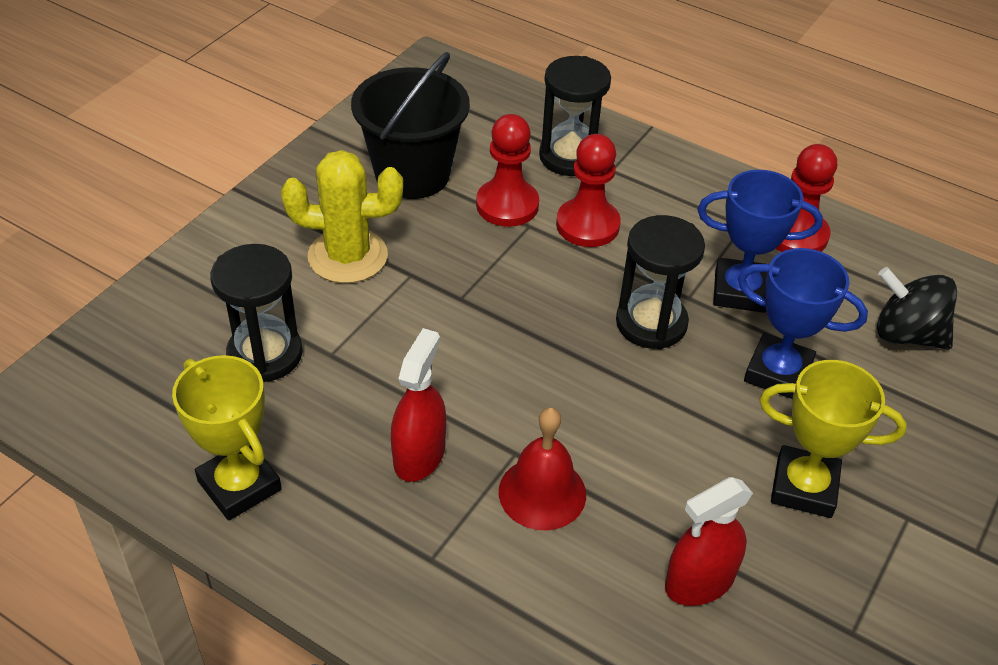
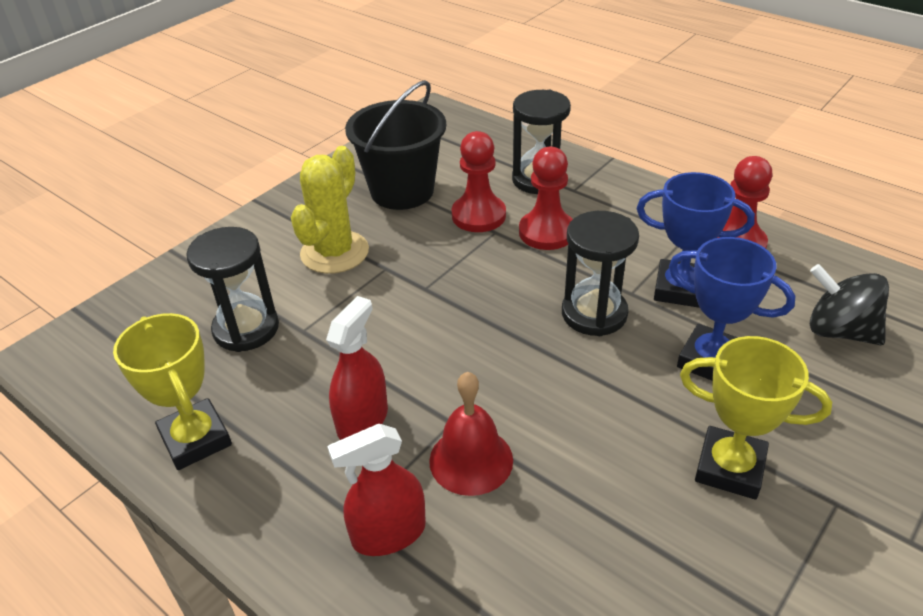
camera: 10 degrees right, 5 degrees down
yellow cactus [281,150,403,283] -> yellow cactus turned 75 degrees counterclockwise [291,146,369,274]
red spray bottle [665,477,753,606] -> red spray bottle moved to [327,424,426,556]

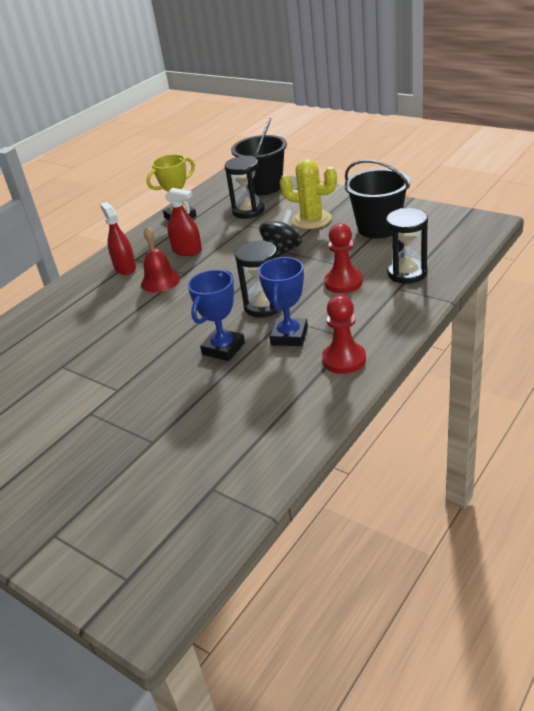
camera: 90 degrees right, 5 degrees down
red pawn [452,131,506,232] -> none
yellow trophy [680,336,832,500] -> none
black spinning top [810,264,889,345] -> black spinning top moved to [259,210,302,258]
none -> black bucket [231,117,287,195]

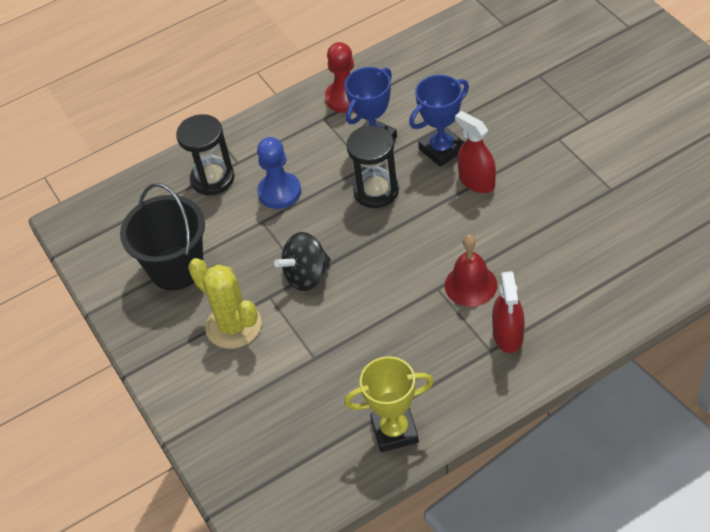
camera: 155 degrees left, 15 degrees up
red spray bottle [165,188,202,256] -> red spray bottle moved to [455,111,496,193]
black hourglass [225,156,265,219] -> none
black bucket [231,117,287,195] -> none
red pawn [324,223,363,293] -> blue pawn [257,137,301,209]

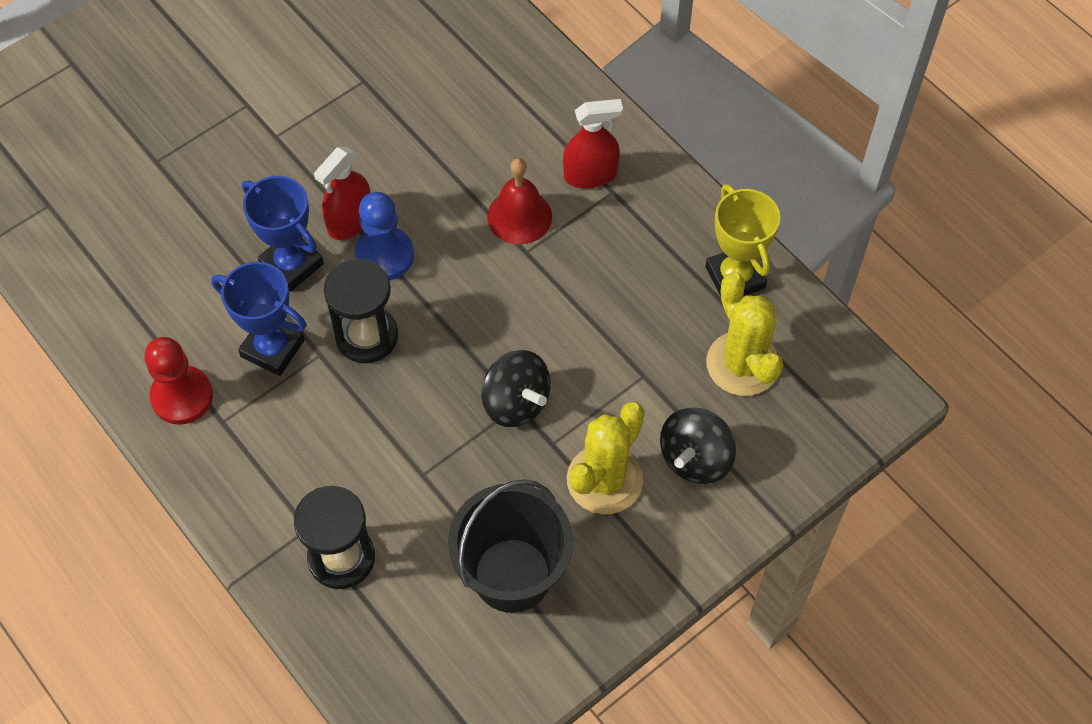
camera: 105 degrees left, 10 degrees up
blue pawn [257,137,301,209] -> blue pawn moved to [355,192,414,280]
none -> black spinning top [660,408,736,484]
none -> yellow cactus [706,273,783,396]

